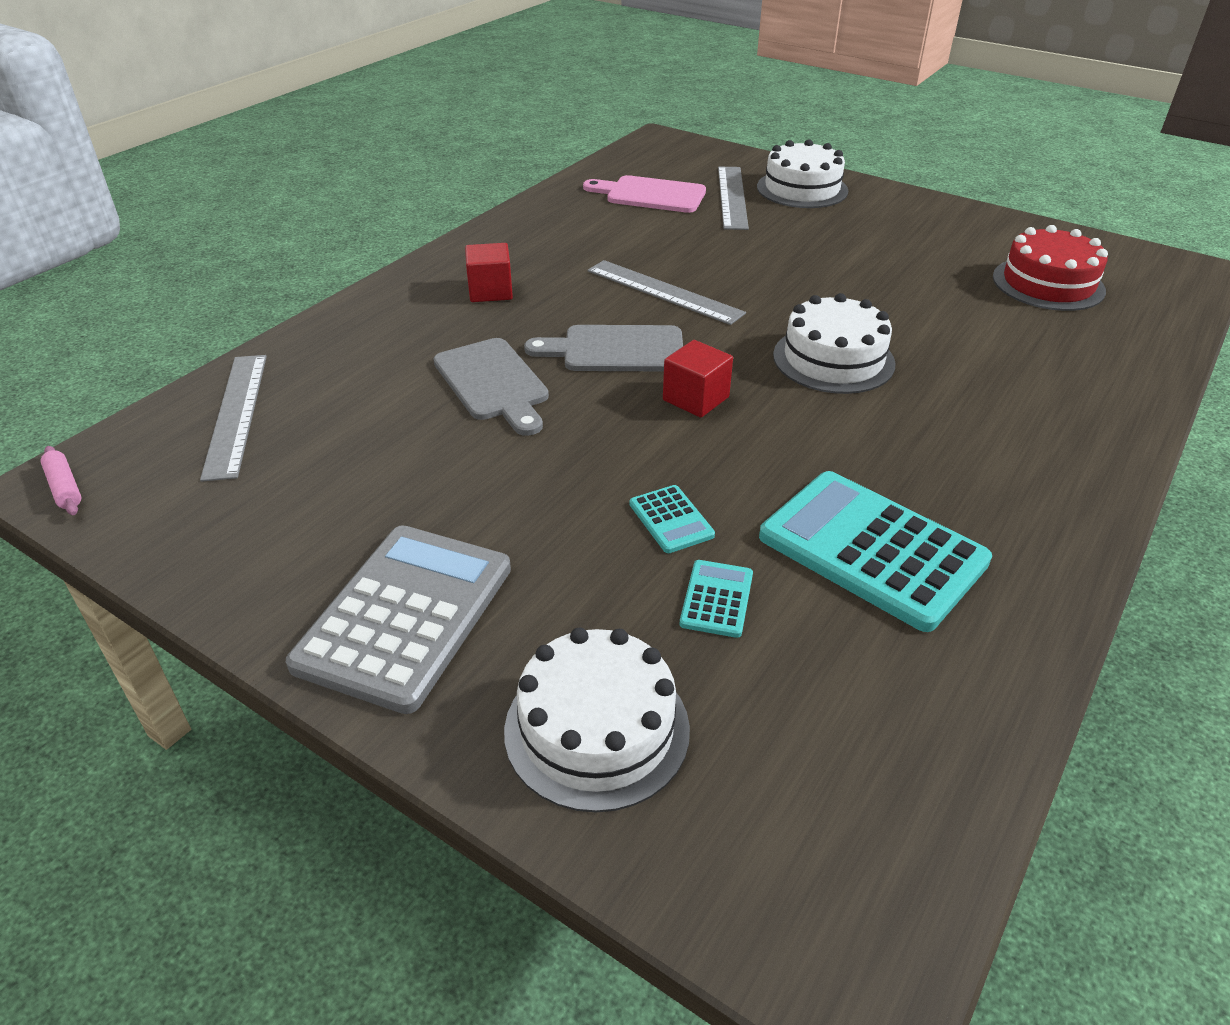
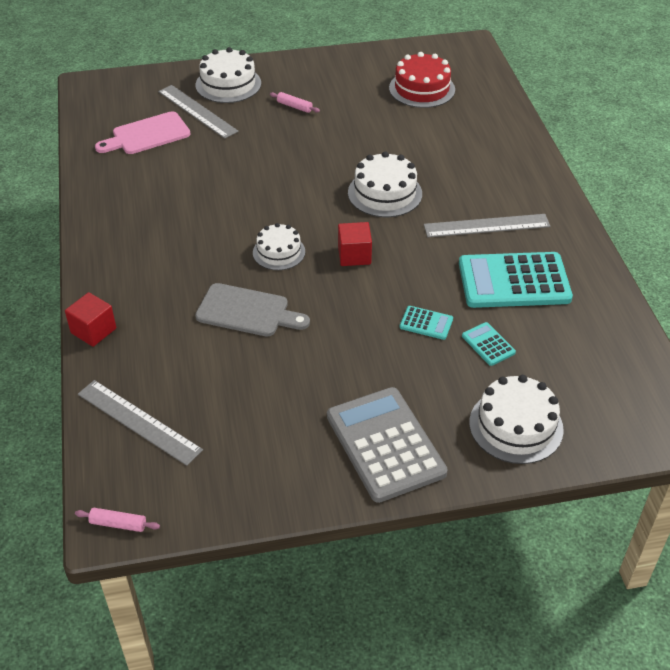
camera: 45 degrees left, 5 degrees up
red cube [465,243,513,302] -> red cube moved to [65,292,116,347]
grey cutting board [524,325,683,371] -> white cake [253,223,305,270]
grey ruler [587,260,746,325] -> grey ruler moved to [424,214,550,237]
none -> pink rolling pin [270,92,320,113]

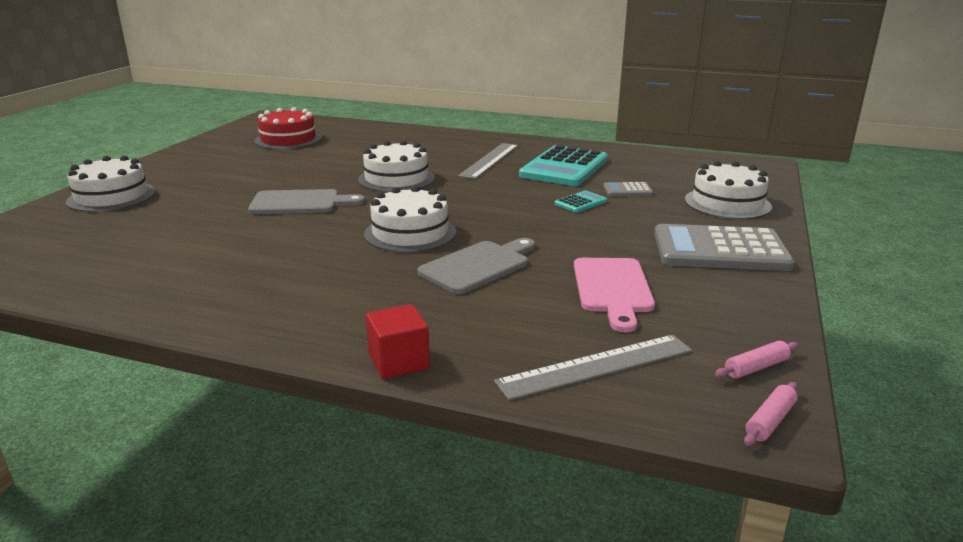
camera: 60 degrees left, 20 degrees down
pink cutting board [95,111,190,154] -> pink cutting board moved to [574,258,655,332]
grey ruler [158,85,239,139] -> none
white cake [253,223,305,270] -> white cake [364,186,456,253], size x1.50
pink rolling pin [270,92,320,113] -> pink rolling pin moved to [715,341,799,379]
red cube [338,222,372,266] -> none
turquoise calculator [462,322,516,366] -> grey calculator [603,182,653,196]
none -> grey cutting board [248,189,365,214]

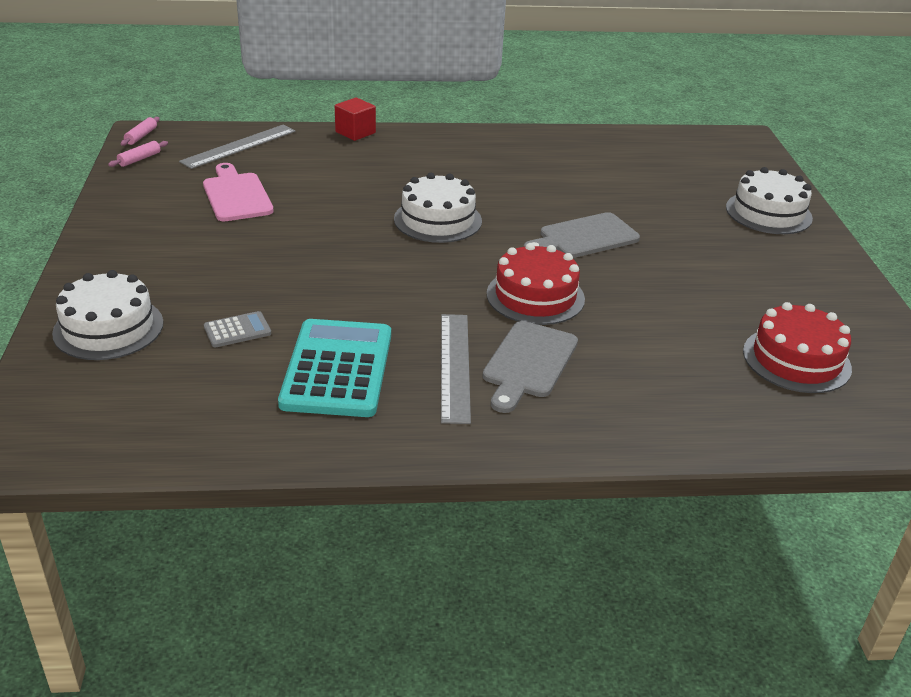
camera: 155 degrees right, 10 degrees up
white cake [358,140,435,192] -> red cake [487,243,585,325]
grey cutting board [418,238,535,294] -> grey cutting board moved to [483,321,578,413]
turquoise calculator [555,191,607,213] -> none
grey calculator [654,224,795,271] -> none

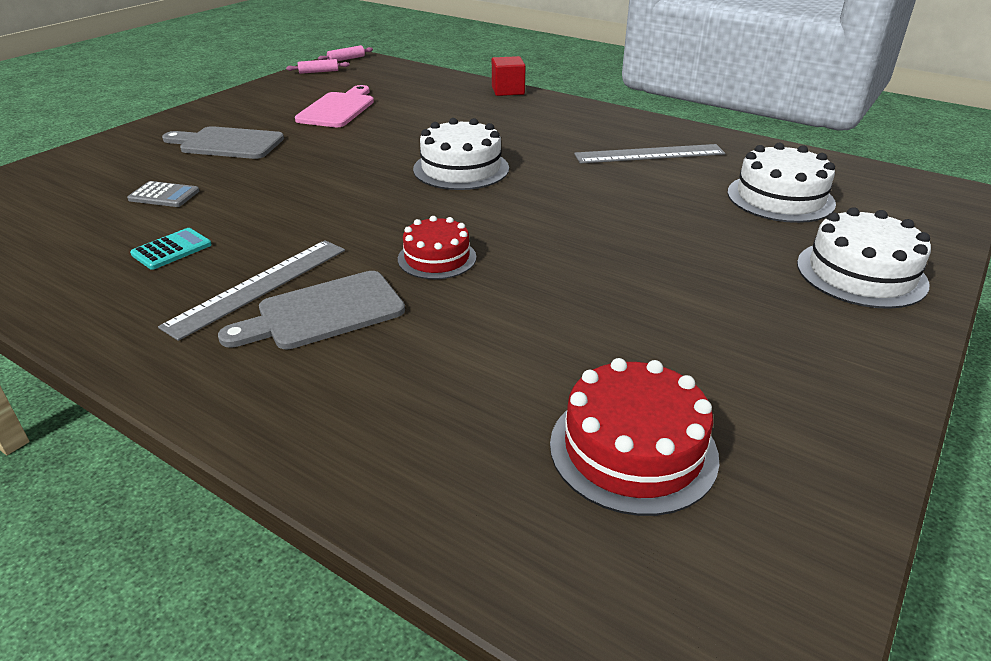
camera: 40 degrees right, 0 degrees up
white cake [52,270,163,360] -> white cake moved to [727,142,836,223]
grey ruler [179,125,295,169] -> grey ruler moved to [574,144,725,164]
turquoise calculator [278,319,391,417] -> turquoise calculator [130,228,212,270], size x0.44
red cake [487,243,585,325] -> red cake [398,216,476,279], size x0.66
grey cutting board [524,212,640,258] -> grey cutting board moved to [162,126,284,159]

